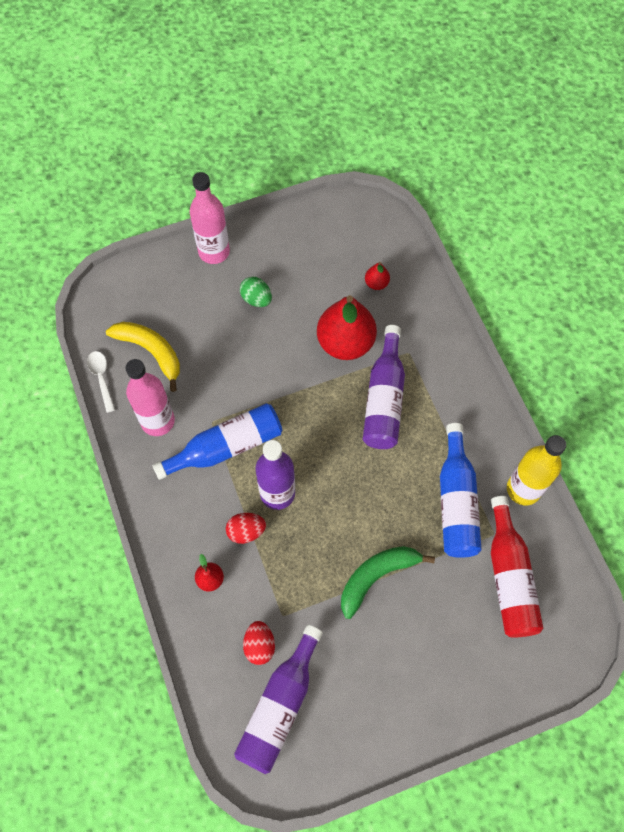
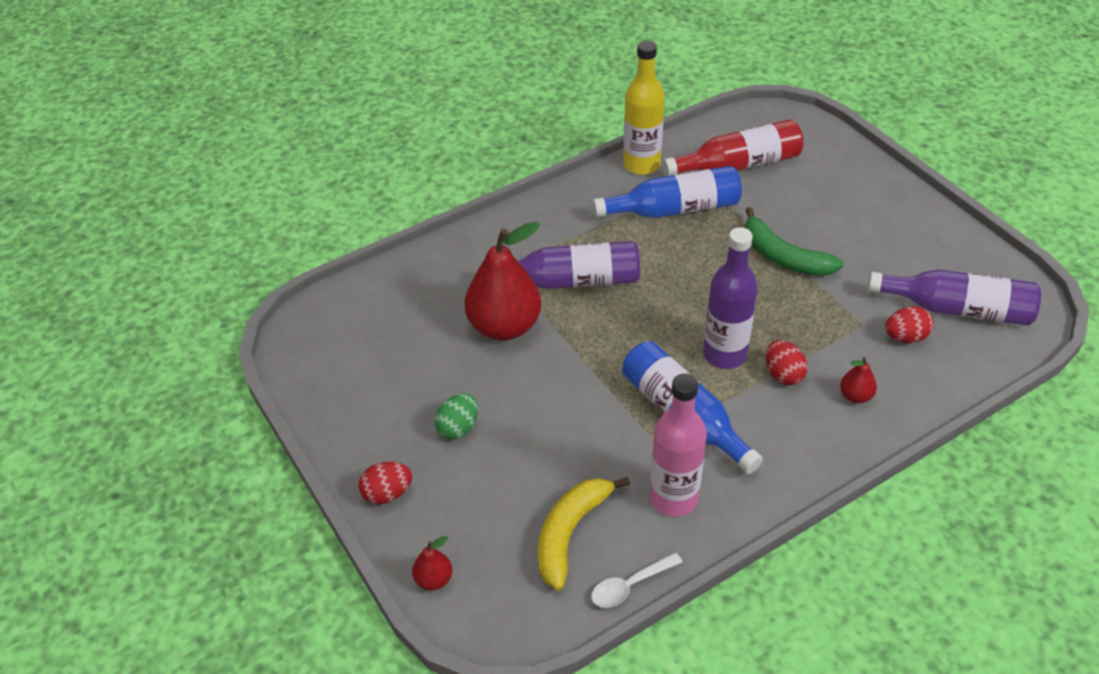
camera: 100 degrees left, 20 degrees down
pink bottle [190,172,230,264] -> red egg [359,462,412,504]
red pear [365,262,390,290] -> red pear moved to [412,536,452,590]

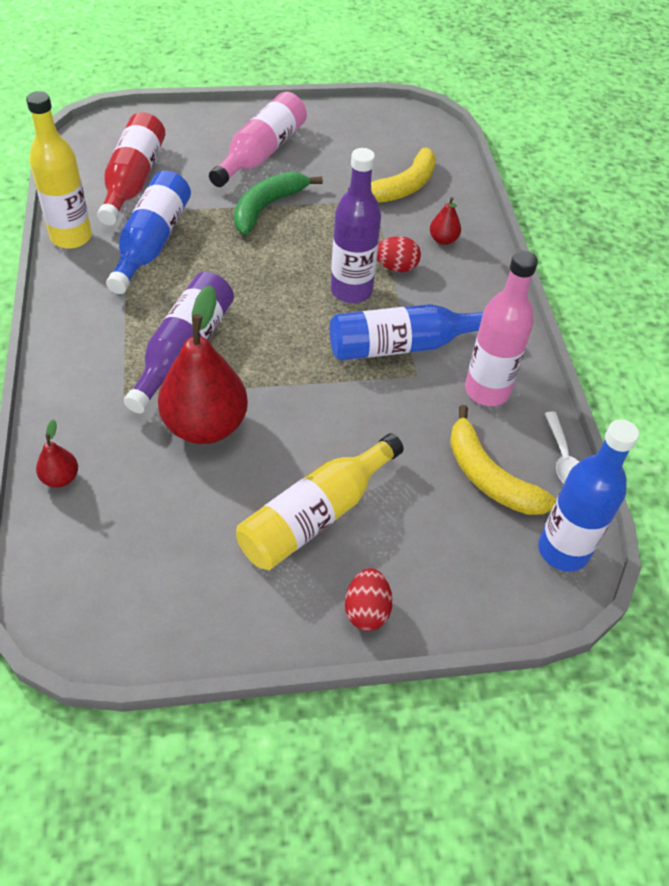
camera: 70 degrees left, 5 degrees up
red pear [412,536,452,590] -> red pear moved to [36,419,78,488]
green egg [434,393,478,439] -> yellow bottle [236,433,404,570]
green banana [745,207,844,276] -> green banana turned 150 degrees clockwise [234,171,323,235]
purple bottle [868,270,1041,326] -> none
red egg [885,306,934,343] -> yellow banana [348,147,436,203]
none -> pink bottle [209,92,307,187]
none -> blue bottle [538,419,639,572]

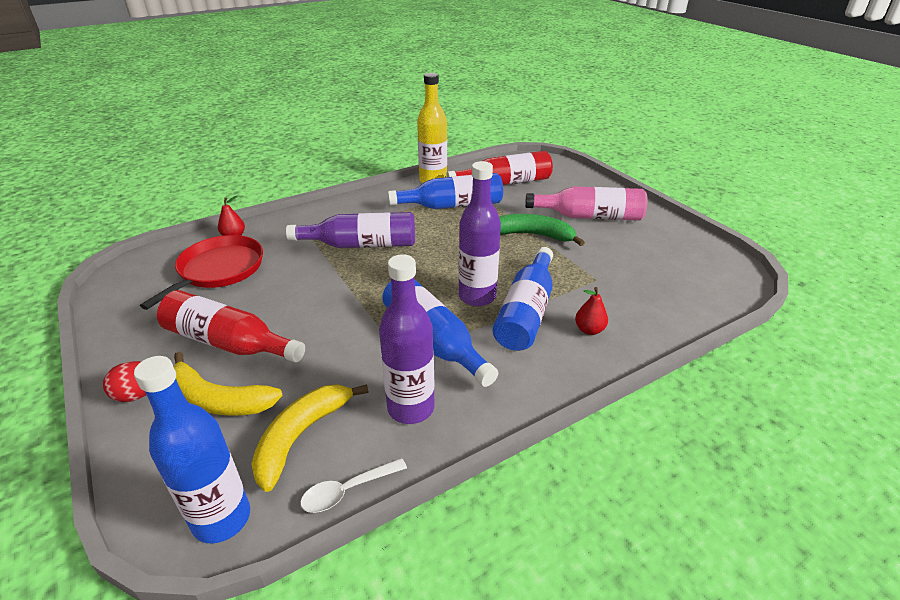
camera: 70 degrees right, 15 degrees down
red pear [158,285,248,444] -> none
yellow bottle [236,433,404,570] -> red bottle [157,290,305,362]
yellow banana [348,147,436,203] -> yellow banana moved to [173,352,283,416]
red egg [377,236,421,272] -> blue bottle [493,247,553,351]
pink bottle [465,251,538,406] -> purple bottle [379,254,435,424]
none -> red pan [140,235,263,310]

